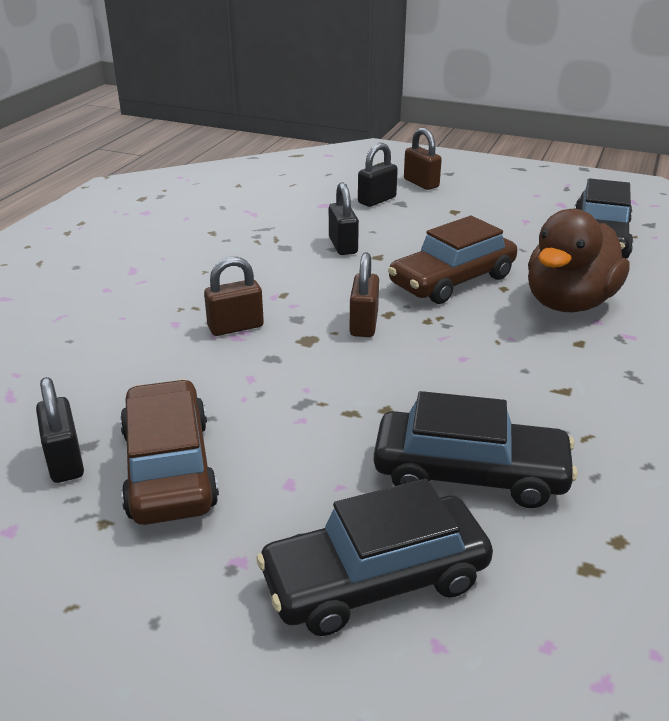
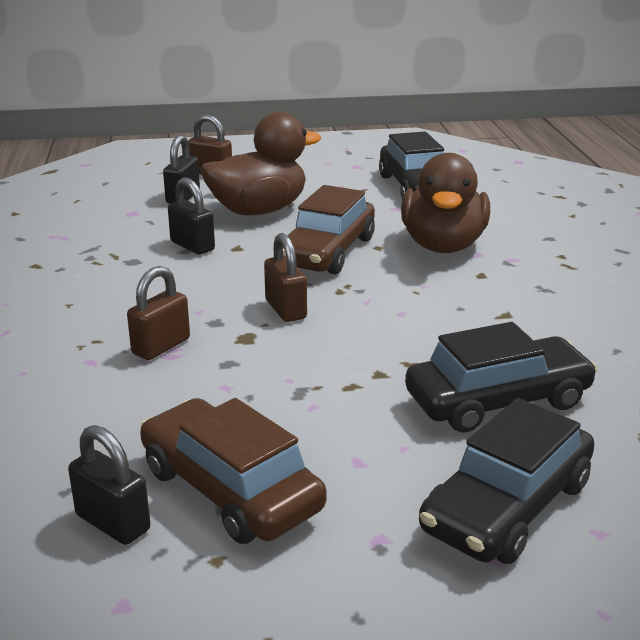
camera: 30 degrees left, 5 degrees down
none -> brown duck [201,112,321,215]

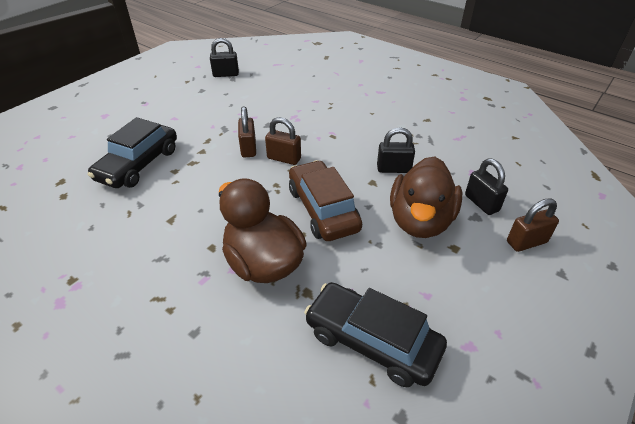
camera: 135 degrees right, 15 degrees up
brown padlock [127,266,190,360] -> brown padlock moved to [238,106,256,158]
brown car [140,398,327,544] -> none
black car [419,398,595,564] -> none

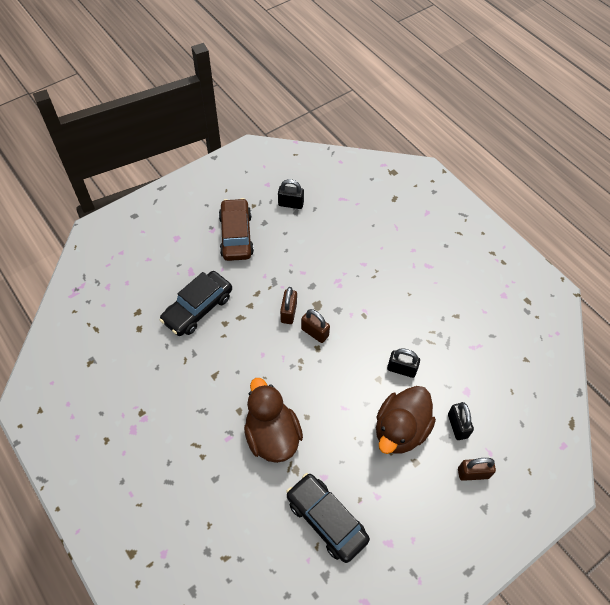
camera: 15 degrees right, 15 degrees up
brown car [289,160,362,241] -> brown car moved to [219,198,254,261]

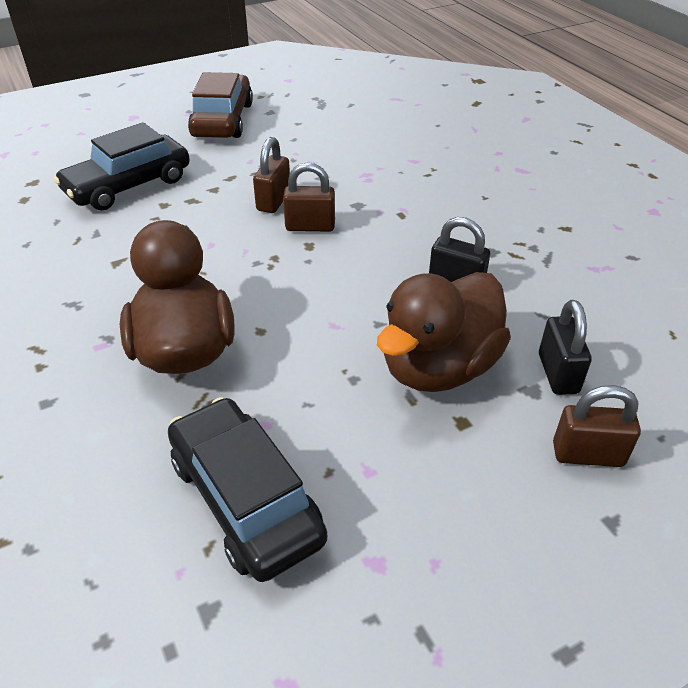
camera: 10 degrees right, 15 degrees down
black padlock [278,179,304,209] -> none
brown padlock [301,309,330,343] -> brown padlock turned 45 degrees counterclockwise [283,163,335,232]

